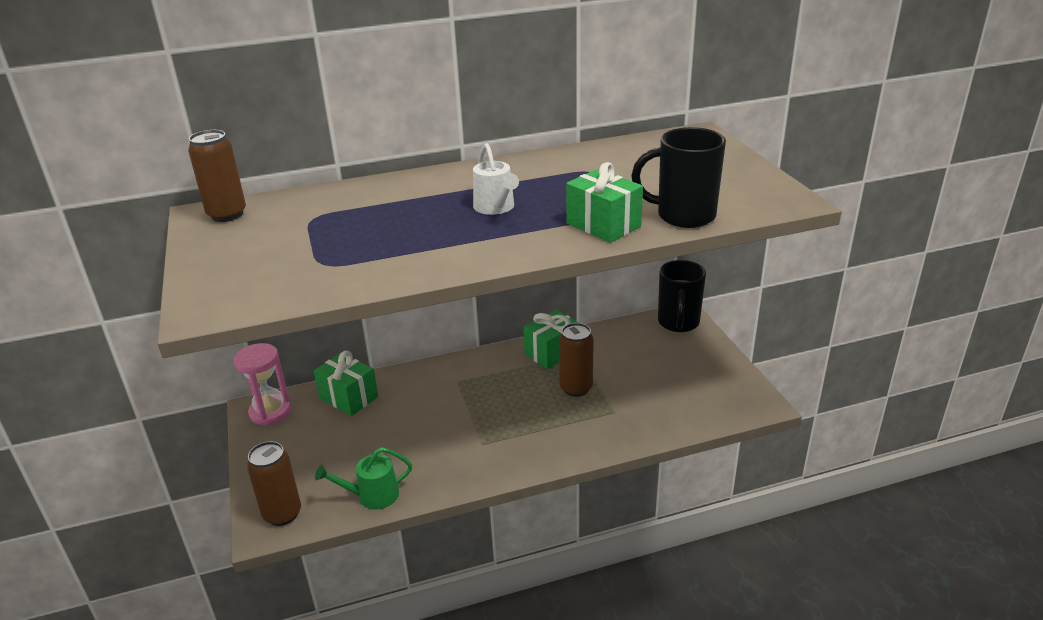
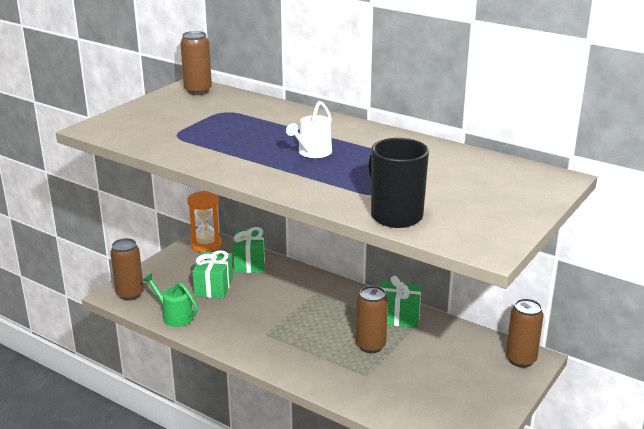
camera: 50 degrees right, 5 degrees down
pink hourglass [234,343,291,426] -> orange hourglass [187,191,222,252]
green gift [566,162,643,243] -> green gift moved to [192,250,233,299]
black mug [658,260,706,332] -> brown can [506,298,543,368]

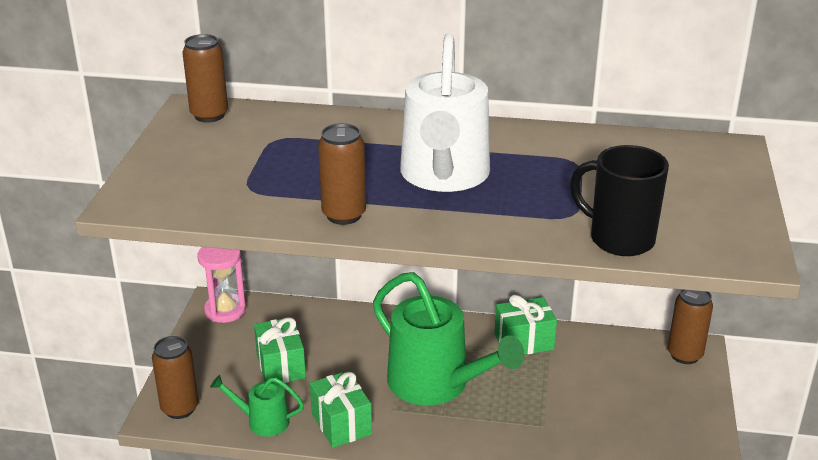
camera: 25 degrees left, 5 degrees up
orange hourglass [187,191,222,252] -> pink hourglass [197,247,246,323]
green gift [233,227,265,273] -> green gift moved to [310,370,372,448]
white watering can [286,101,332,158] -> white watering can [400,33,490,192], size x2.09
brown can [356,286,388,353] -> brown can moved to [318,123,366,225]
none -> green watering can [373,272,524,406]

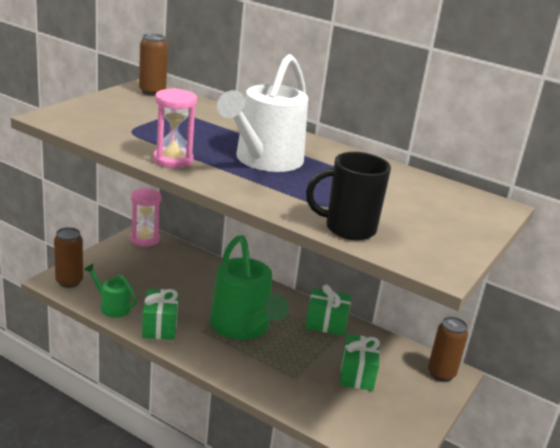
camera: 20 degrees right, 5 degrees down
green gift [254,317,306,383] -> green gift moved to [340,334,380,391]
brown can [318,123,366,225] -> pink hourglass [153,88,197,168]
black mug [570,145,669,256] -> black mug turned 60 degrees counterclockwise [306,152,391,240]

